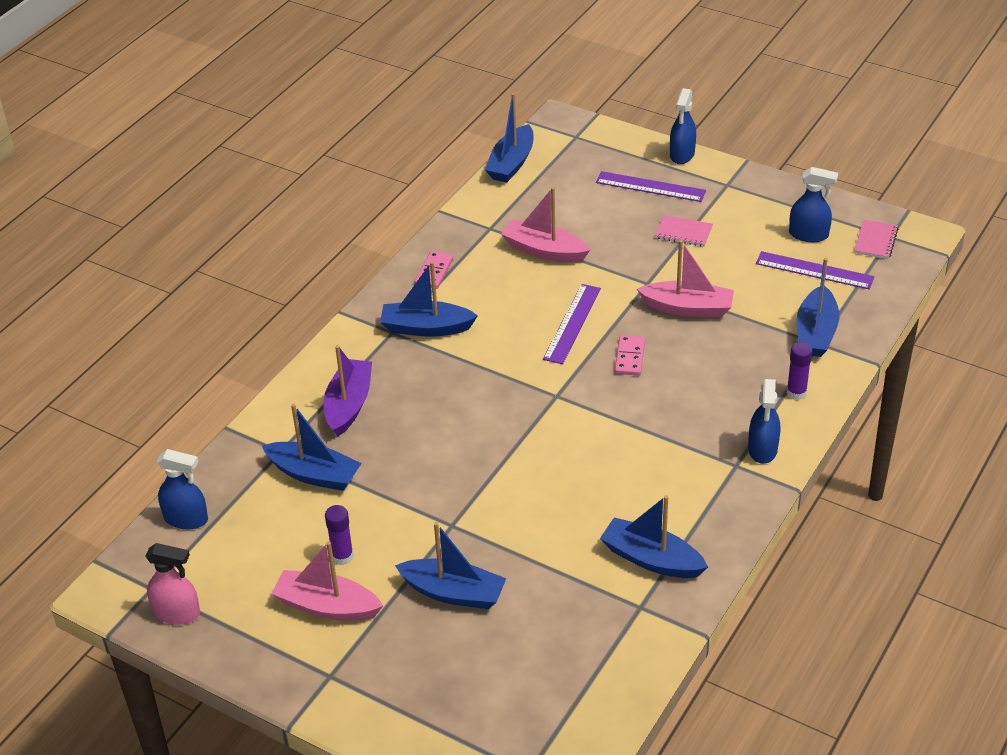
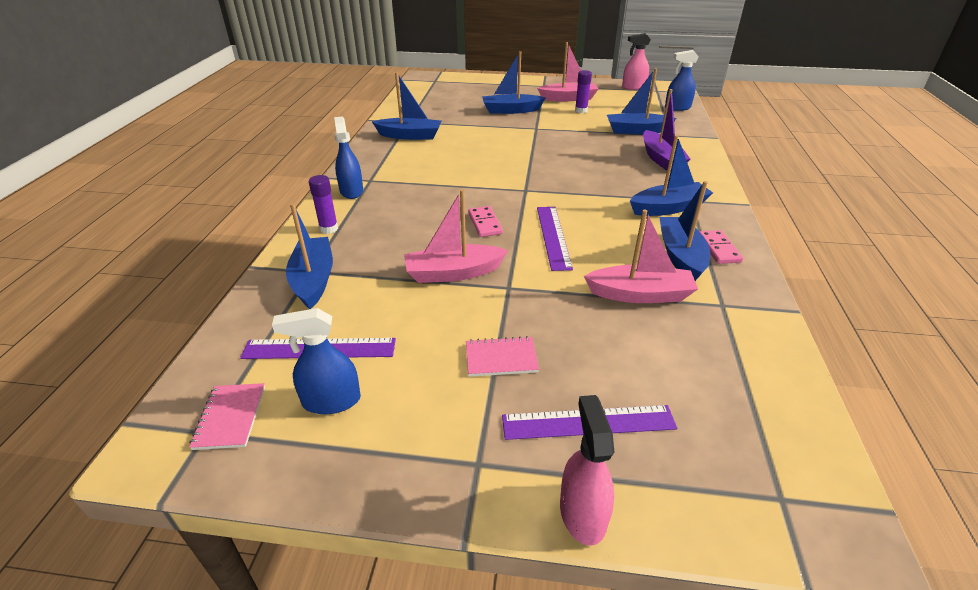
camera: 155 degrees right, 5 degrees down
blue boat [485,93,533,183] -> blue boat moved to [659,181,710,281]
blue spray bottle [670,88,696,164] -> pink spray bottle [560,395,615,546]

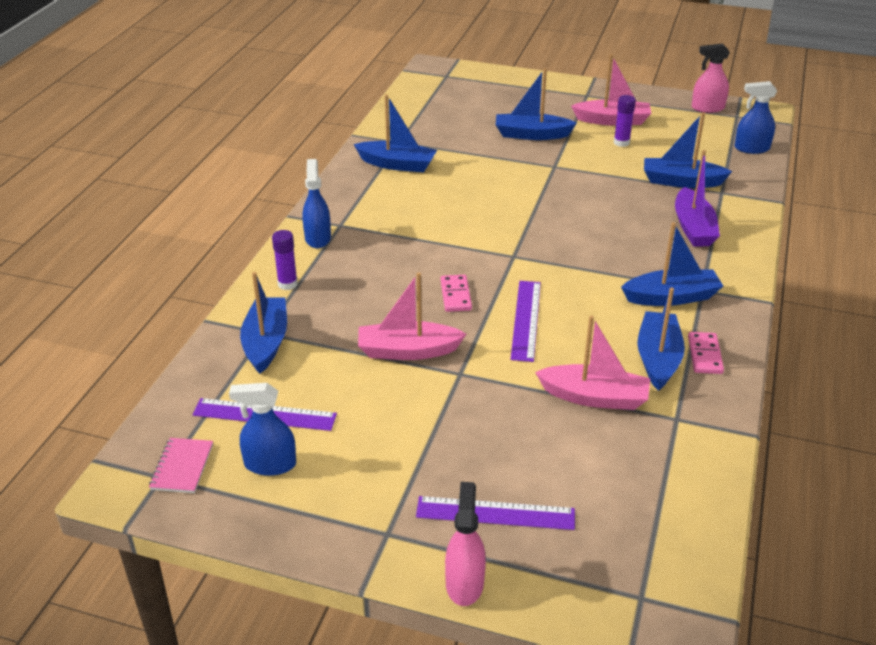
camera: 10 degrees right, 0 degrees up
pink notebook [466,336,539,377] -> none

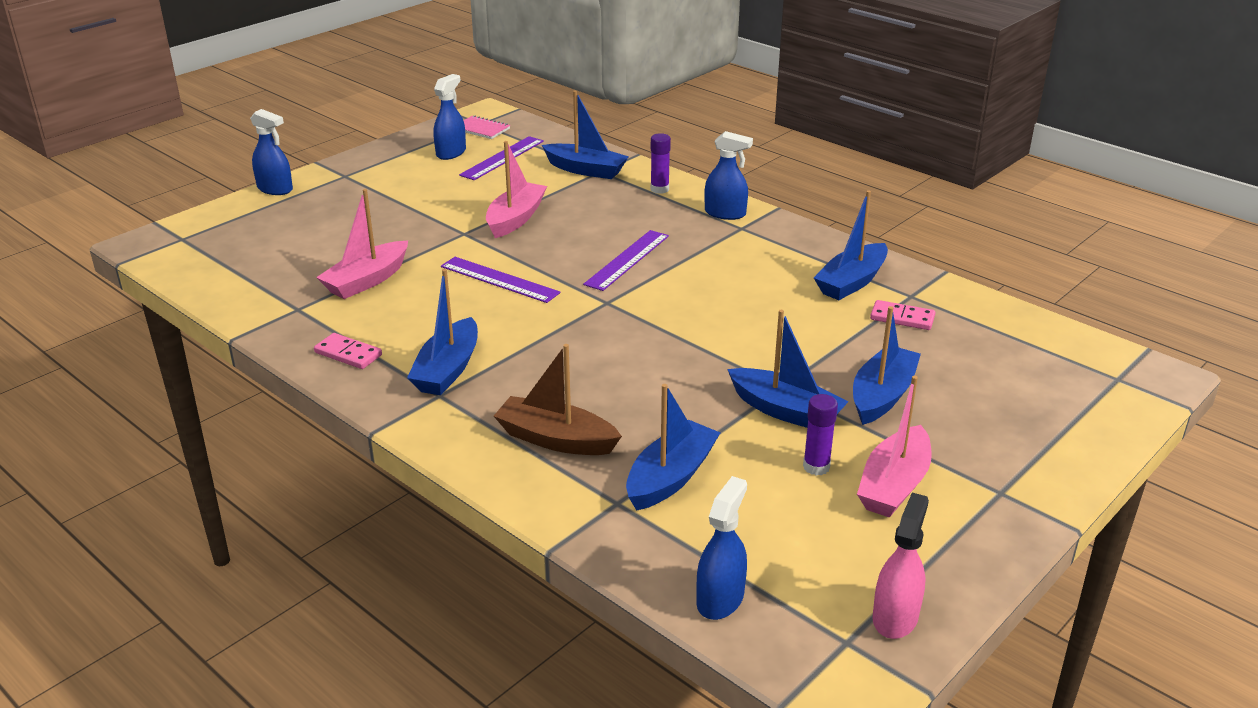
camera: 115 degrees right, 5 degrees down
purple ruler [416,496,575,530] -> purple ruler moved to [583,230,669,291]
pink domino [441,275,472,312] -> pink domino moved to [870,300,936,330]
pink spray bottle [445,482,486,606] -> blue spray bottle [250,109,293,195]
blue boat [637,288,685,391] -> blue boat moved to [727,310,849,428]
purple boat [675,150,720,247] -> brown boat [494,344,622,455]

